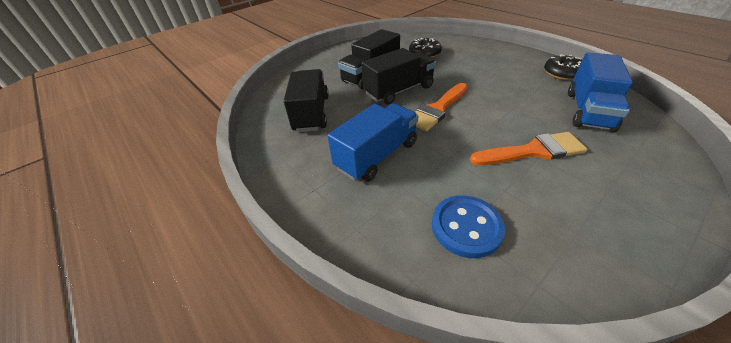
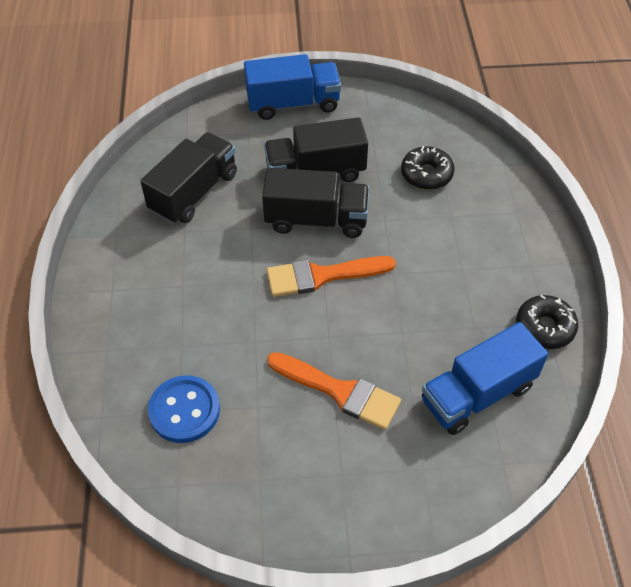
camera: 35 degrees right, 10 degrees up
blue truck [327,103,418,182] -> blue truck moved to [244,54,341,120]

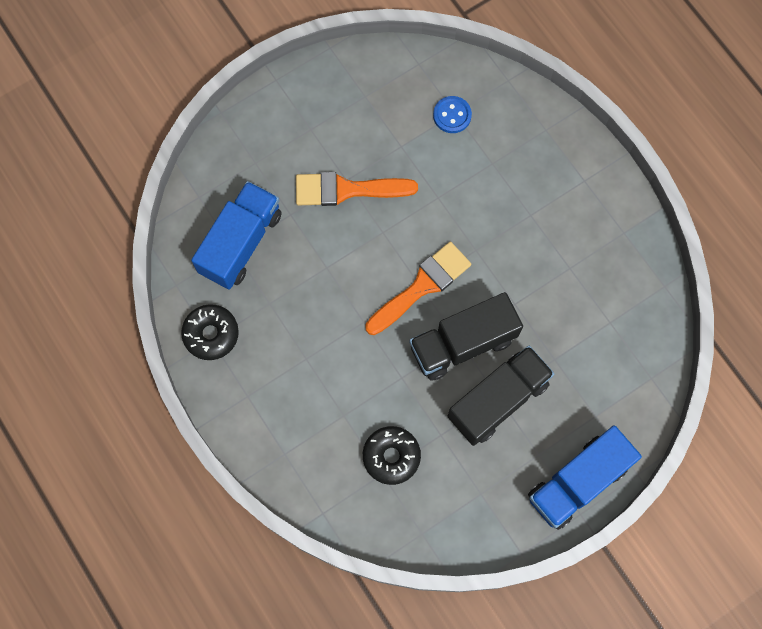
camera: 150 degrees right, 20 degrees up
black truck [140,132,237,224] -> none
blue button [148,375,220,443] -> blue button [433,96,472,133], size x0.65

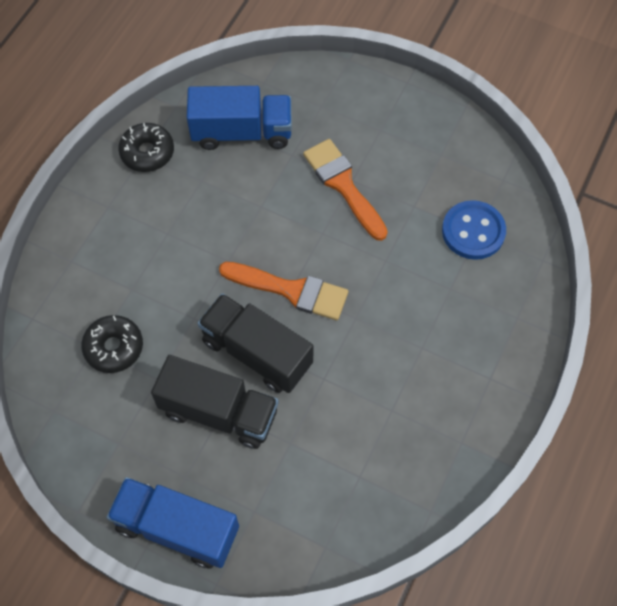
camera: 60 degrees right, 10 degrees down
blue button [433,96,472,133] -> blue button [442,200,506,260], size x1.54

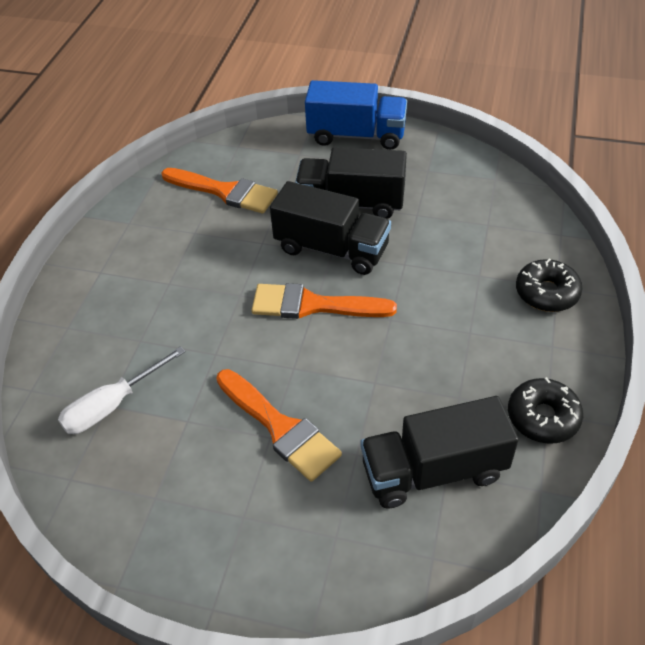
camera: 170 degrees right, 15 degrees down
black donut [81,315,143,373] -> black donut moved to [516,259,582,312]
blue truck [187,86,292,150] -> black truck [361,396,519,509]
blue button [442,200,506,260] -> white screwdriver [58,346,186,434]
none -> orange brush [161,168,278,213]

